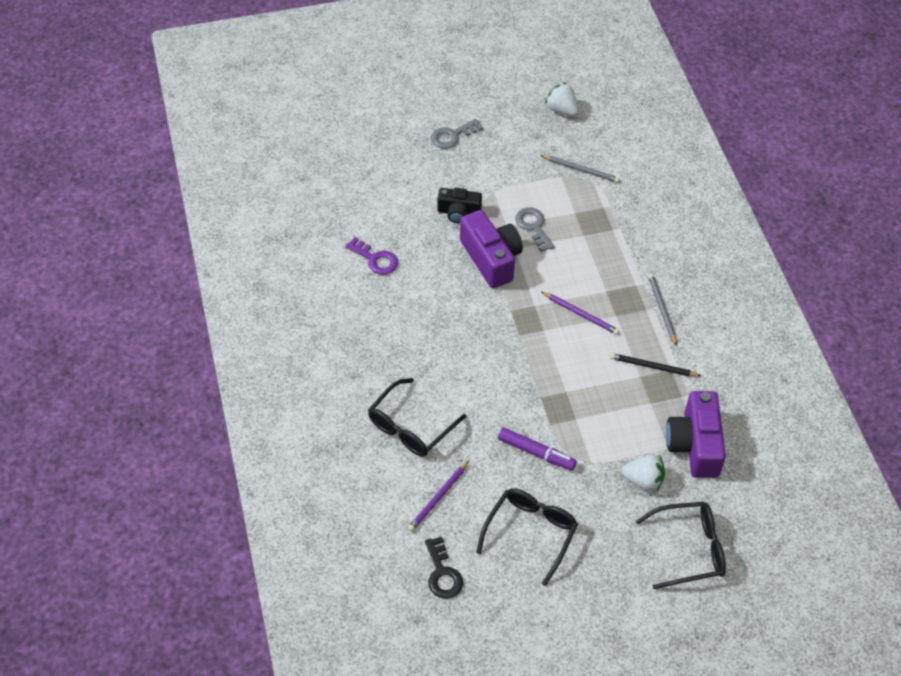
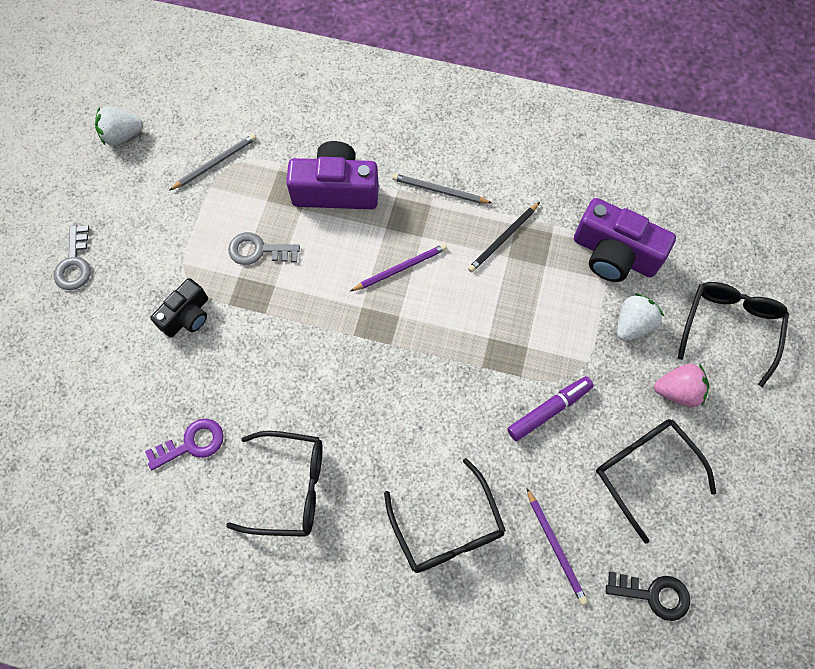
camera: 60 degrees left, 15 degrees up
purple camera [460,210,523,288] -> purple camera moved to [286,141,379,209]
none -> black glasses [226,431,323,537]
none -> pink strawberry [654,364,709,407]

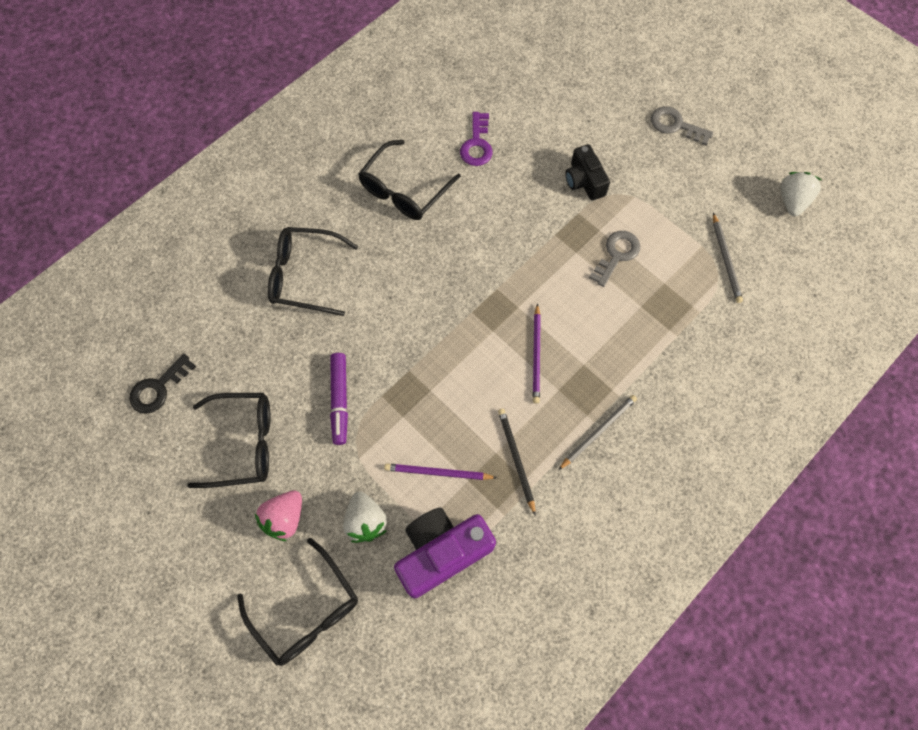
camera: 120 degrees right, 0 degrees up
purple camera [286,141,379,209] -> none
purple pencil [526,488,588,605] -> purple pencil moved to [384,463,497,480]

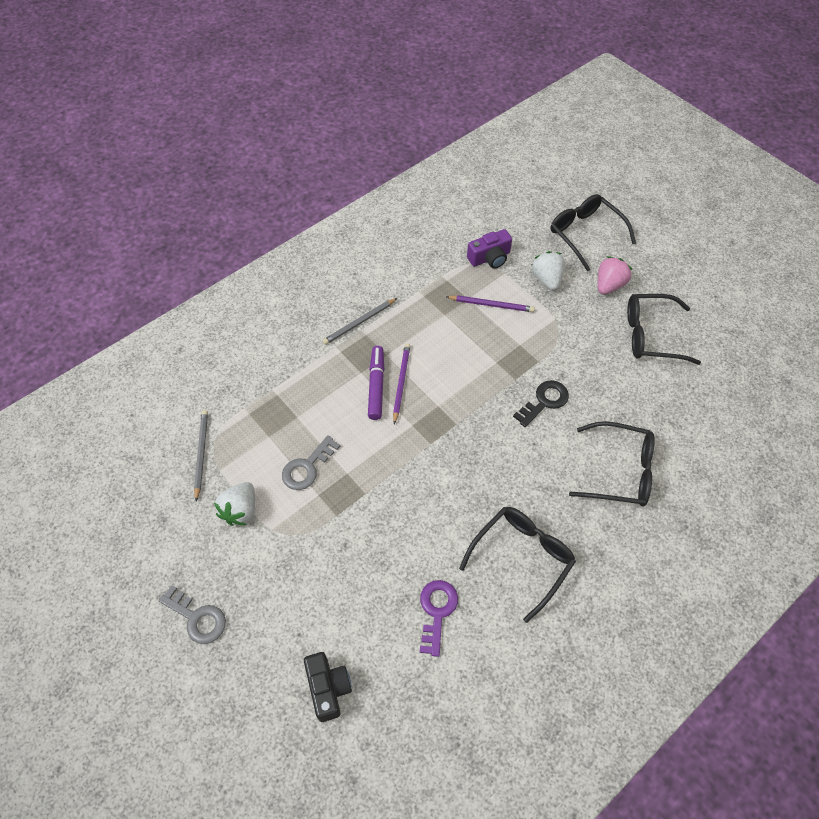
camera: 175 degrees left, 10 degrees down
black key [129,354,196,414] -> black key moved to [513,380,569,427]
purple marker [330,353,348,445] -> purple marker moved to [368,346,384,420]
purple camera [394,507,496,599] -> purple camera [467,229,512,268], size x0.61
black pencil [498,409,536,516] -> none
black camera [565,144,610,201] -> black camera moved to [304,652,352,722]
white strawberry [780,172,821,216] -> white strawberry moved to [214,482,255,526]

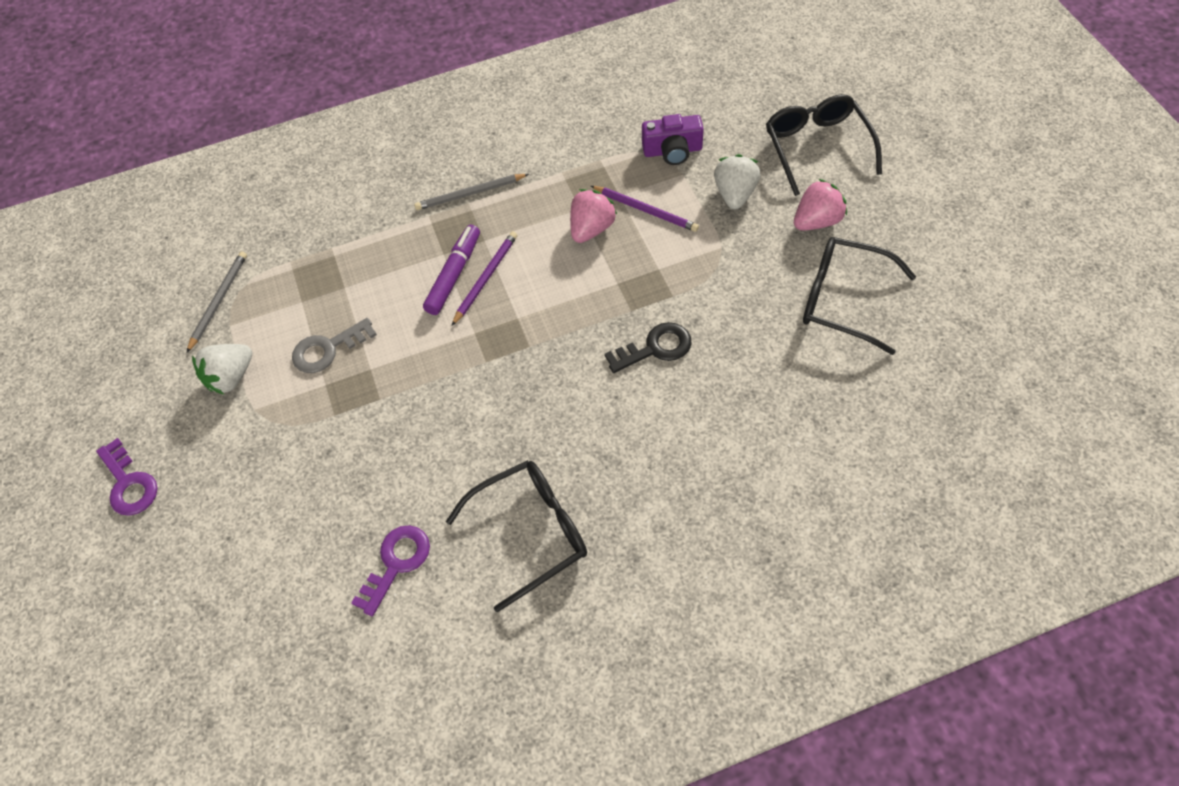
camera: 25 degrees right, 0 degrees up
grey key [159,585,226,644] -> purple key [96,438,158,515]
black camera [304,652,352,722] -> none
black glasses [569,421,655,507] -> none
none -> pink strawberry [570,189,617,243]

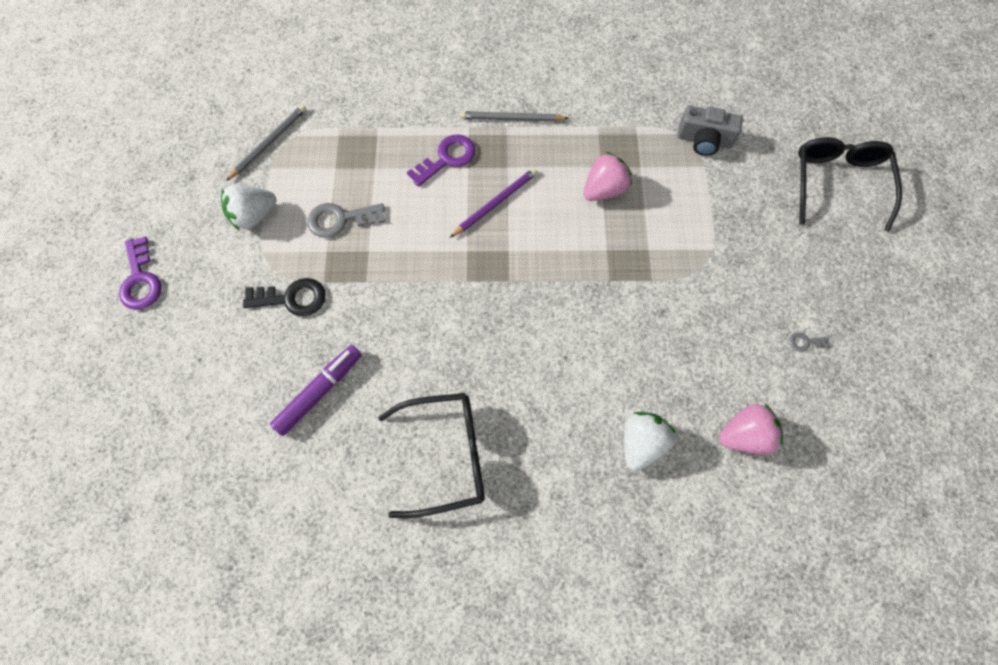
camera: 15 degrees right, 10 degrees up
purple key [351,525,430,616] -> purple key moved to [407,134,476,187]
purple marker [423,225,480,315] -> purple marker moved to [270,345,362,436]
purple pencil [591,186,699,232] -> none
black key [604,322,691,373] -> black key moved to [243,278,326,316]
purple camera [642,114,704,165] -> grey camera [677,106,743,156]
white strawberry [714,154,760,209] -> white strawberry moved to [624,412,676,471]
pink strawberry [794,179,847,231] -> pink strawberry moved to [719,403,783,455]
black glasses [803,237,916,355] -> grey key [789,332,831,352]

